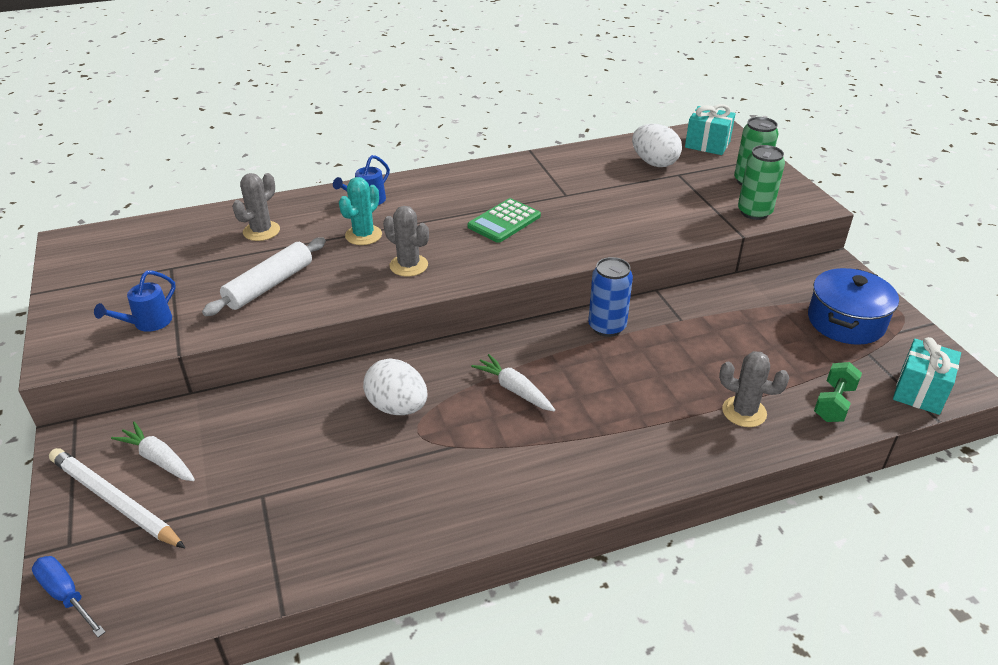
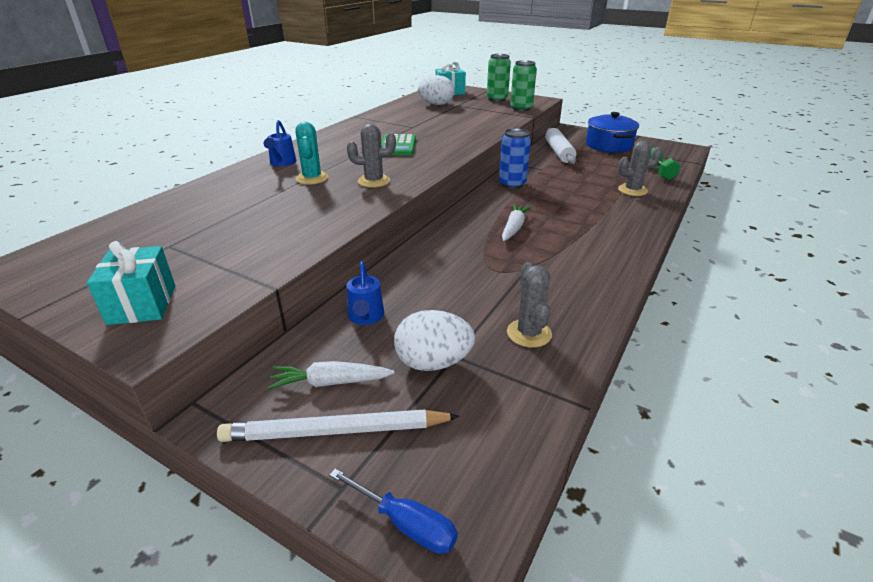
camera: 40 degrees left, 5 degrees down
blue screwdriver [32,556,105,637] -> blue screwdriver turned 150 degrees counterclockwise [329,469,458,554]
blue watering can [94,270,176,332] -> blue watering can moved to [347,261,384,325]
white rolling pin [202,237,326,316] -> white rolling pin moved to [545,128,576,164]
grey cactus [232,173,280,241] -> grey cactus moved to [507,262,552,348]
white egg [363,358,428,415] -> white egg moved to [394,310,475,371]
white carrot [471,354,555,411] -> white carrot turned 105 degrees clockwise [502,204,532,241]
turquoise gift [893,337,961,415] -> turquoise gift moved to [87,241,175,325]

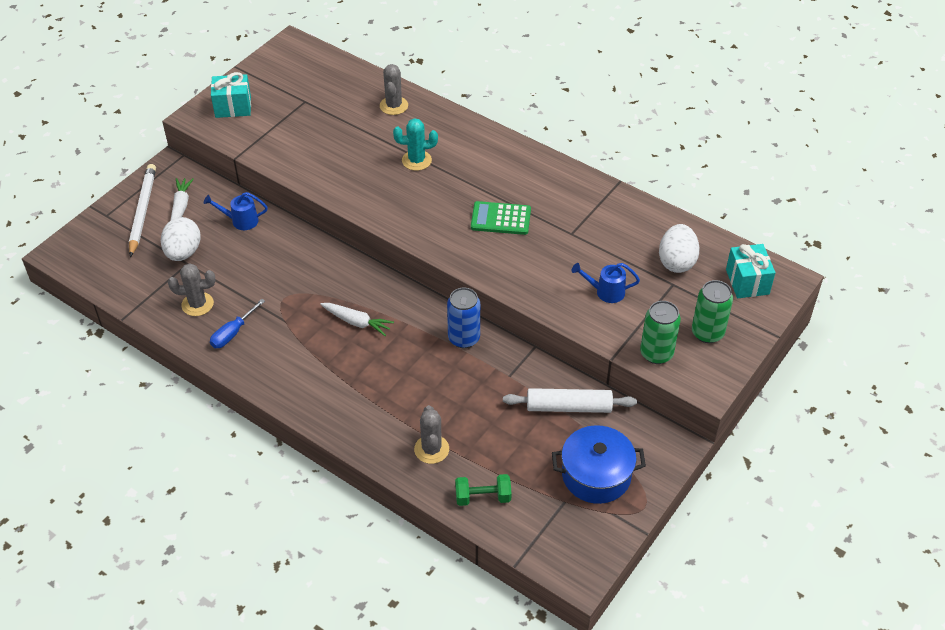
camera: 95 degrees right, 15 degrees up
blue watering can [264,120,296,166] -> blue watering can moved to [572,263,640,303]
blue screwdriver [329,469,458,554] -> blue screwdriver moved to [210,299,265,348]
grey cactus [347,124,396,188] -> grey cactus moved to [380,64,408,115]

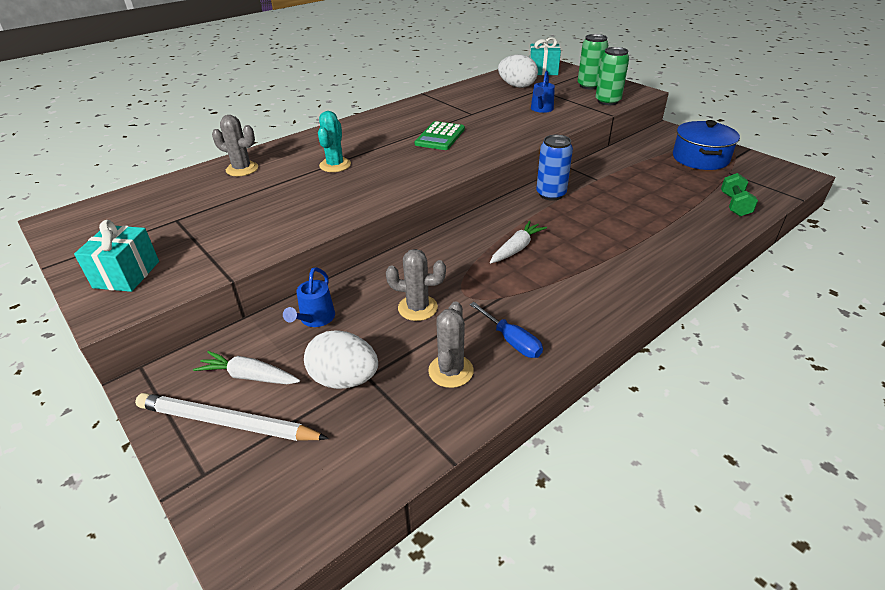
camera: 75 degrees left, 10 degrees down
grey cactus [414,405,449,464] -> grey cactus moved to [386,249,446,321]
white rolling pin [503,388,637,413] -> none

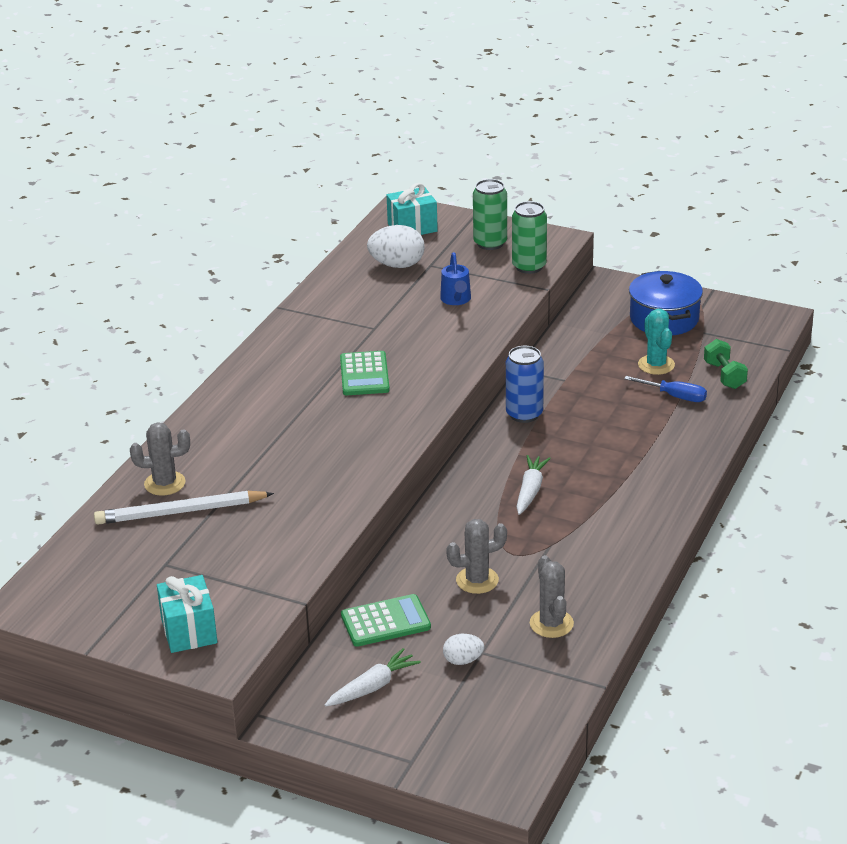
camera: 25 degrees left, 5 degrees down
white pencil [135,393,329,441] -> white pencil moved to [94,491,274,525]
white carrot [193,351,300,384] -> white carrot turned 150 degrees clockwise [325,648,421,706]
blue watering can [283,267,335,327] -> green calculator [341,594,431,647]
white egg [304,330,378,389] -> white egg [443,634,484,665], size x0.56
turquoise cactus [318,111,351,172] -> turquoise cactus moved to [638,309,675,375]
blue screwdriver [470,302,543,358] -> blue screwdriver moved to [624,376,707,402]

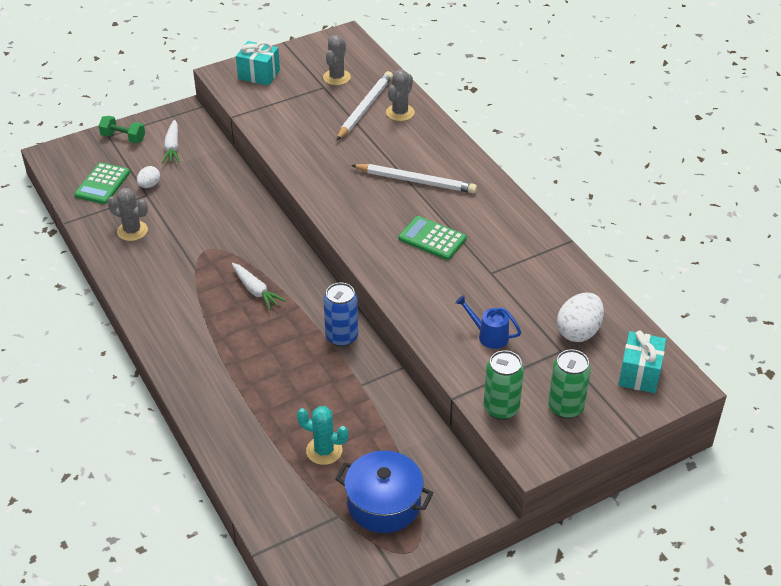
camera: 125 degrees right, 10 degrees up
green calculator [341,594,431,647] -> green calculator moved to [74,162,130,204]
grey cactus [446,519,507,594] -> grey cactus moved to [323,35,351,85]
blue screwdriver [624,376,707,402] -> none
green dumbbell [704,339,748,389] -> green dumbbell moved to [99,116,145,143]
none -> white pencil [351,164,477,194]

